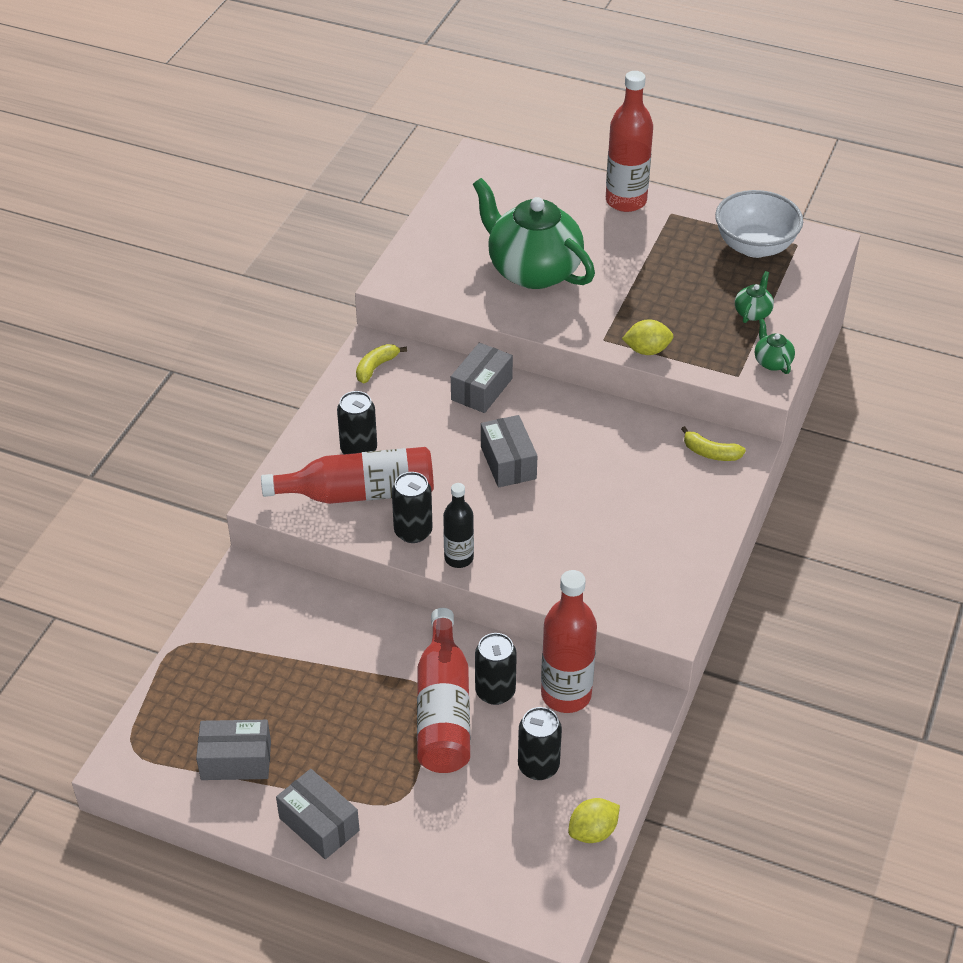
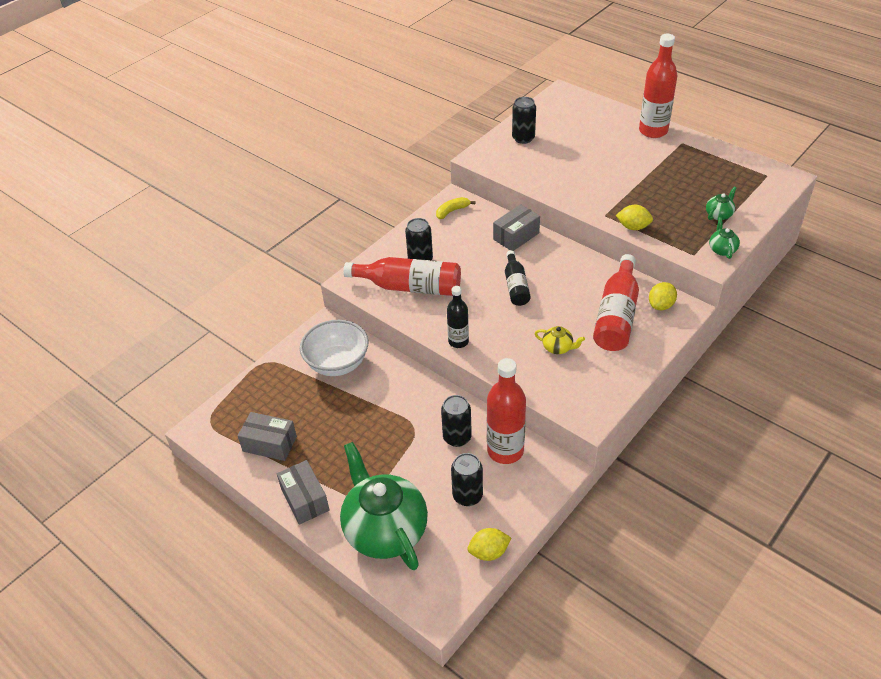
camera: 20 degrees right, 0 degrees up
black can [392,472,433,543] -> black can moved to [512,97,536,144]
red bottle [417,608,470,773] -> red bottle moved to [593,254,639,351]
green teapot [473,178,595,289] -> green teapot moved to [340,442,428,570]
grey box [481,415,538,487] -> black bottle [505,250,531,306]
yellow banana [681,426,746,461] -> yellow lemon [649,282,677,310]
white bowl [715,190,803,258] -> white bowl moved to [300,320,368,376]
none -> yellow teapot [535,326,585,354]

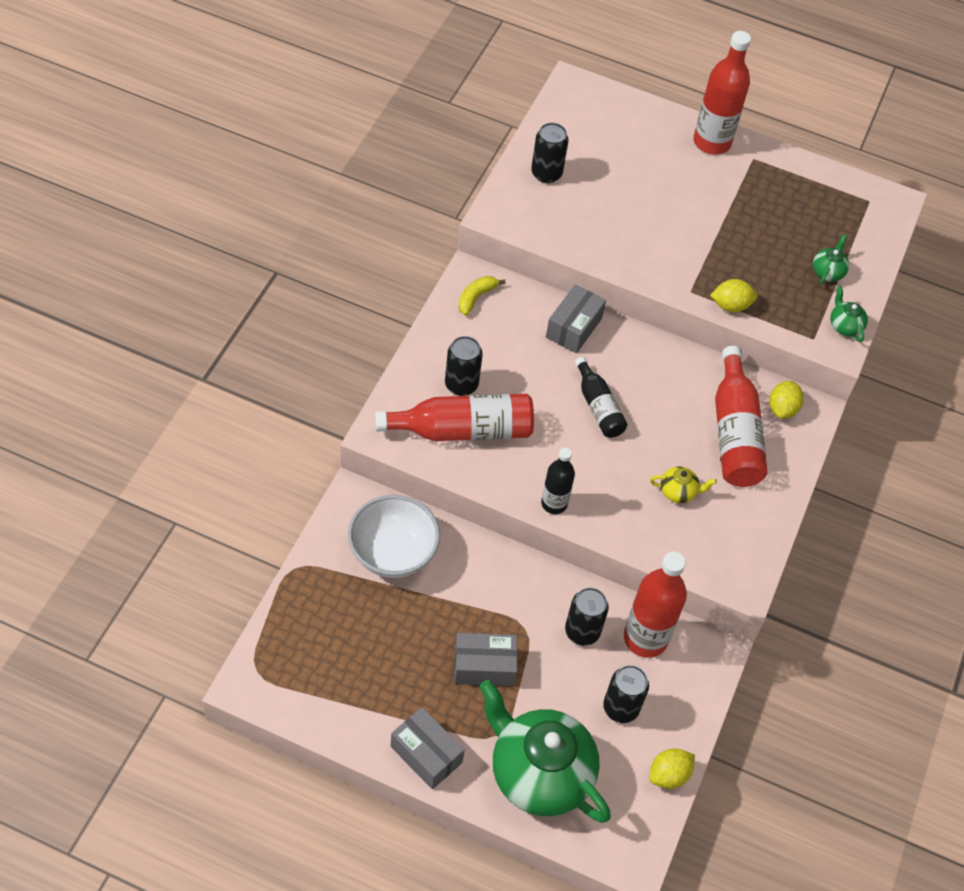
camera: 25 degrees left, 10 degrees up
grey box [238,412,297,461] -> grey box moved to [454,633,518,686]

